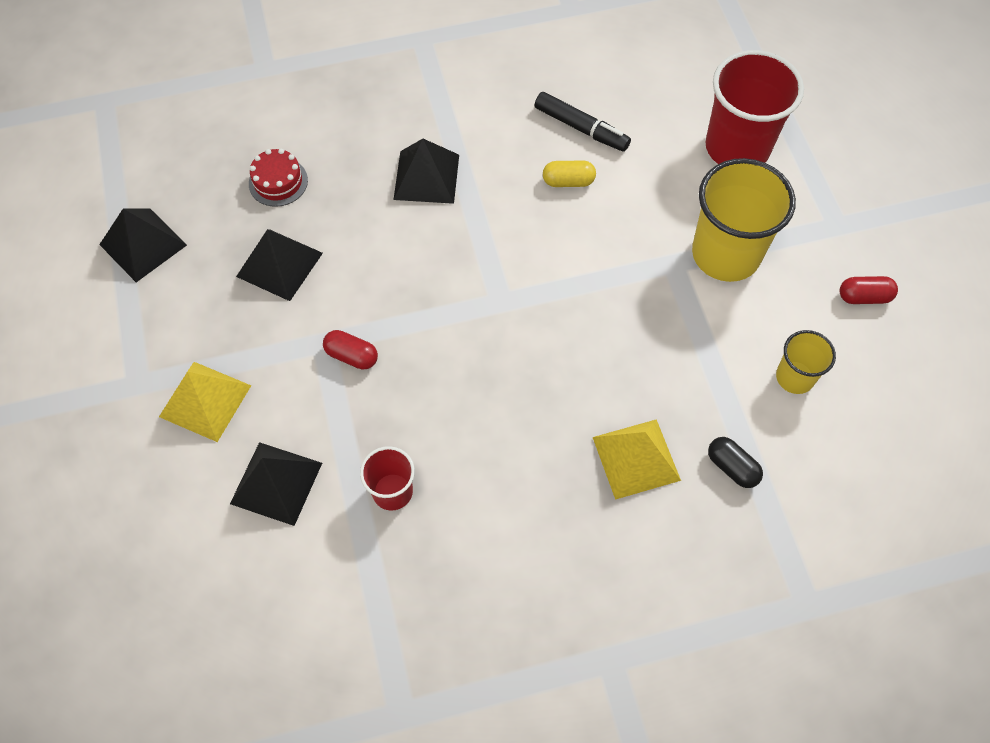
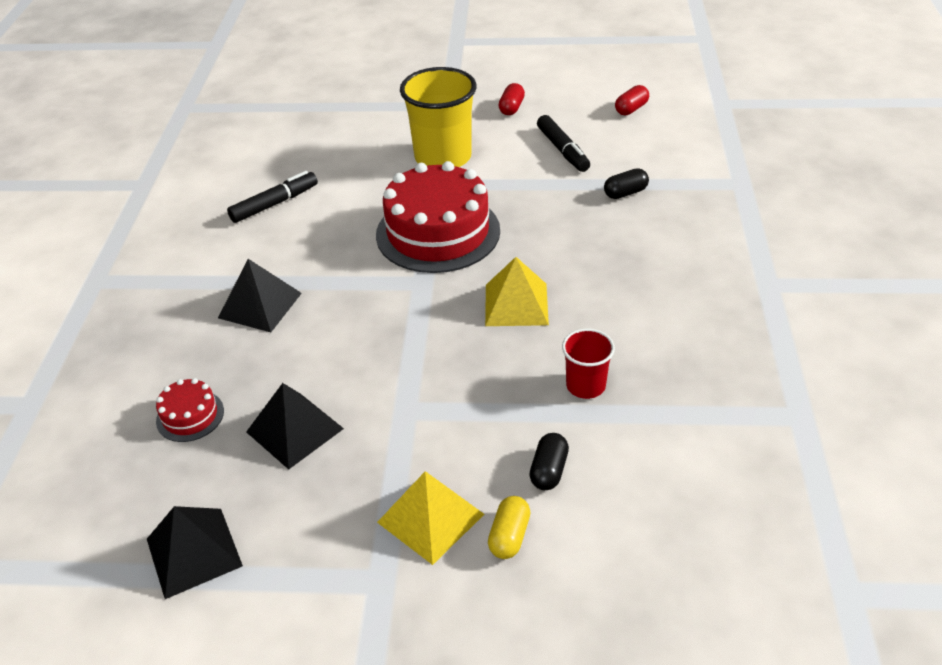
camera: 70 degrees left, 20 degrees down
black pyramid [230,442,322,526] -> black capsule [529,433,569,490]
red capsule [323,330,378,369] -> red capsule moved to [615,85,649,115]
yellow capsule [543,161,596,187] -> yellow capsule moved to [488,496,530,559]
yellow pyramid [593,419,681,500] -> yellow pyramid moved to [485,257,549,326]
red cup [705,50,804,164] -> none
yellow cup [776,330,836,394] -> black marker [537,115,590,172]
none -> red cake [376,161,500,273]

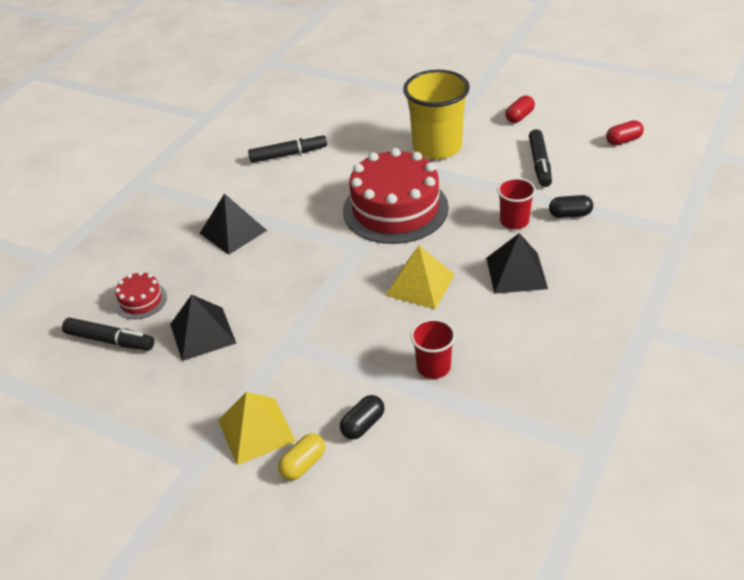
camera: 25 degrees right, 0 degrees up
black pyramid [147,506,243,599] -> black pyramid moved to [486,233,548,294]
none -> black marker [62,317,154,351]
none -> red cup [497,178,536,229]

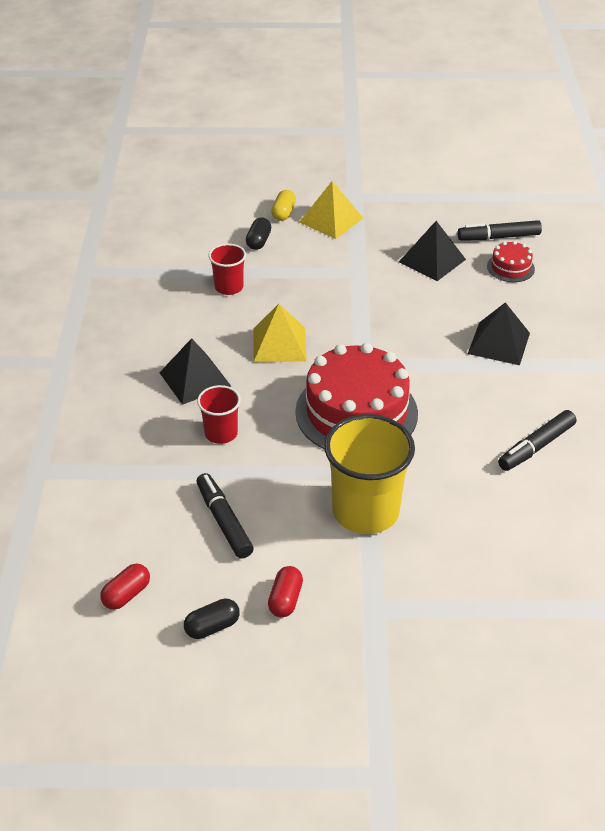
camera: 150 degrees right, 0 degrees up
black capsule [549,195,593,218] -> black capsule moved to [184,598,240,639]

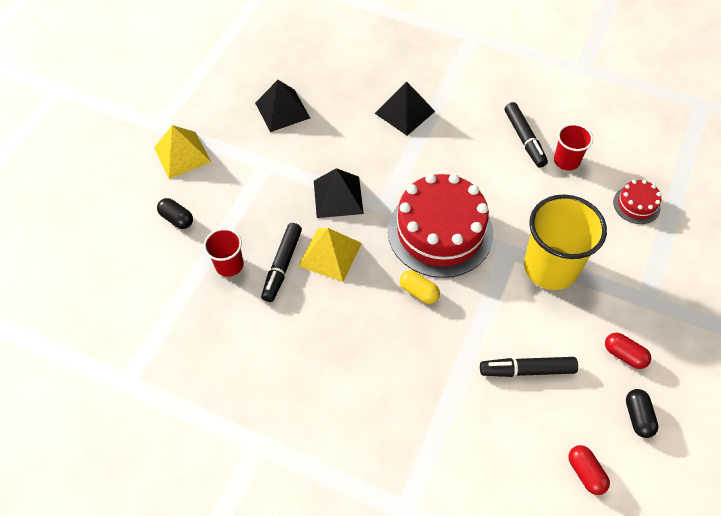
camera: 65 degrees left, 15 degrees up
black pyramid [159,338,231,405] -> black pyramid moved to [314,168,364,218]
red cup [197,385,241,444] -> red cup moved to [554,124,593,170]
yellow capsule [271,190,296,221] -> yellow capsule moved to [400,270,440,304]
black marker [458,220,542,240] -> black marker moved to [261,223,302,302]
red cake [487,241,535,282] -> red cake moved to [613,180,661,224]

